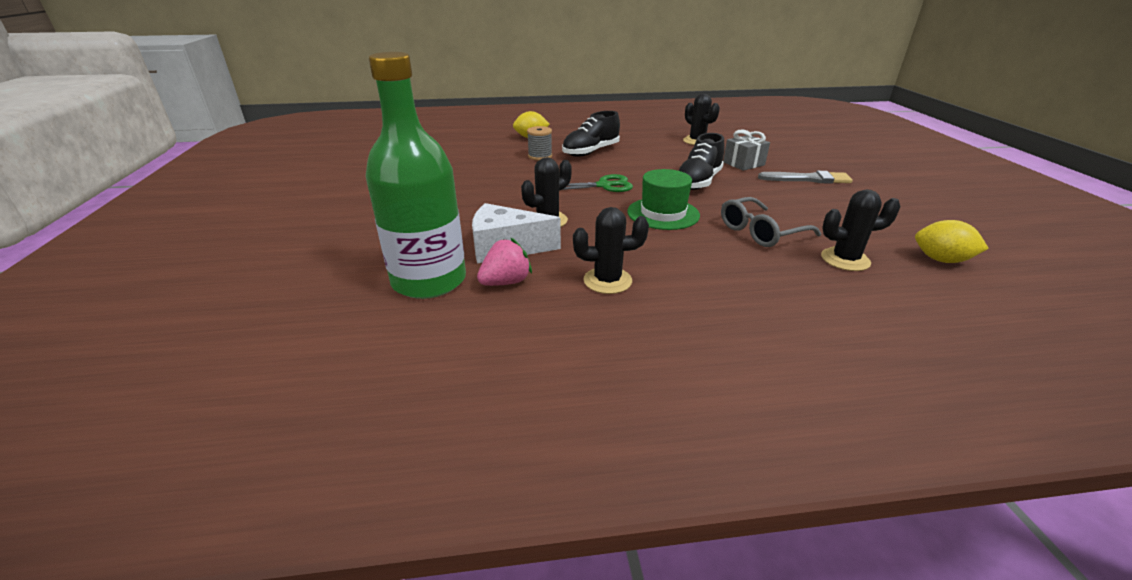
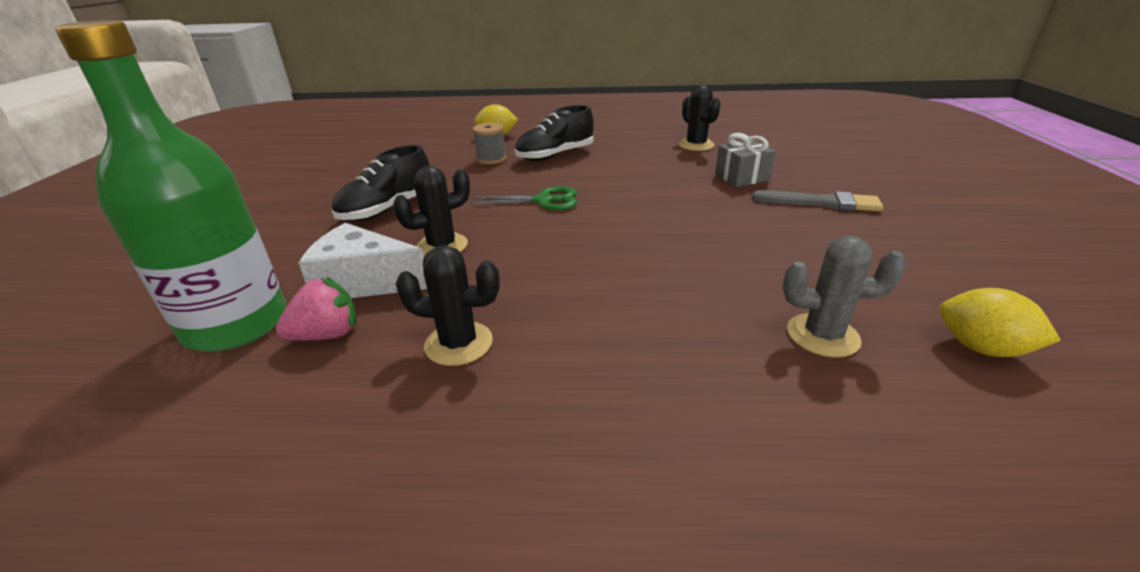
camera: 10 degrees right, 0 degrees up
green hat [627,169,700,230] -> none
black shoe [679,133,725,190] -> black shoe moved to [332,145,430,221]
grey glasses [721,197,821,247] -> none
black cactus [821,189,900,271] -> grey cactus [783,235,907,358]

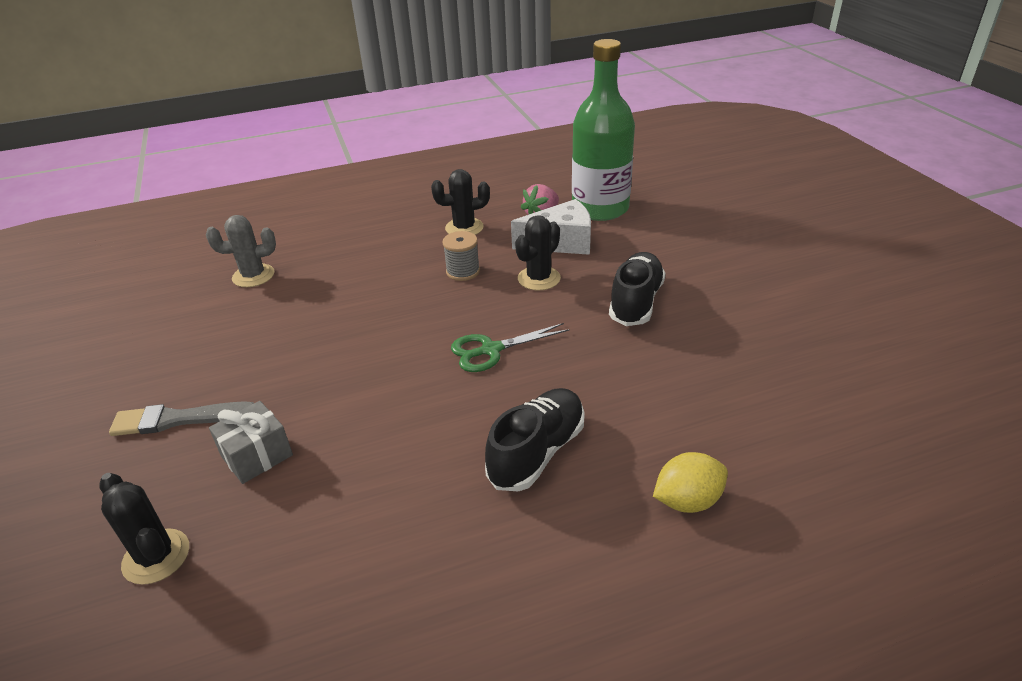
camera: 160 degrees right, 5 degrees up
grey spool [473,123,506,164] -> grey spool moved to [443,231,480,281]
black cactus [678,85,721,151] -> black cactus moved to [99,473,189,585]
yellow lemon [939,288,1061,357] -> none

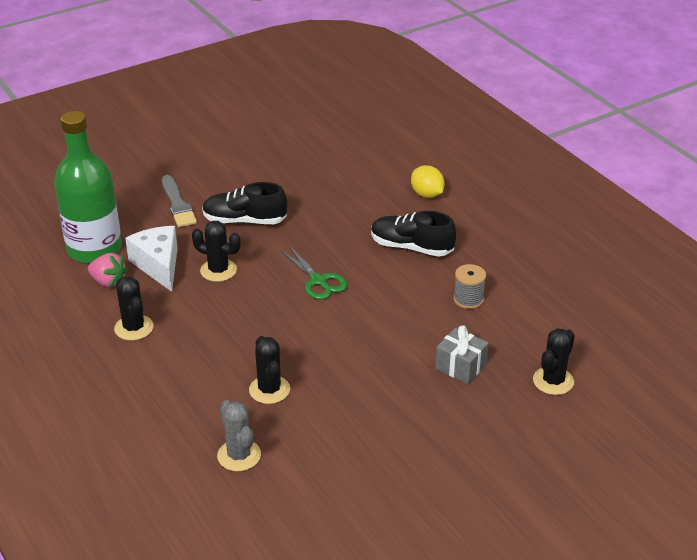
camera: 105 degrees left, 0 degrees up
grey brush [109,401,254,436] -> grey brush moved to [162,175,197,227]
grey spool [443,231,480,281] -> grey spool moved to [453,264,486,309]
none -> black cactus [249,336,290,404]

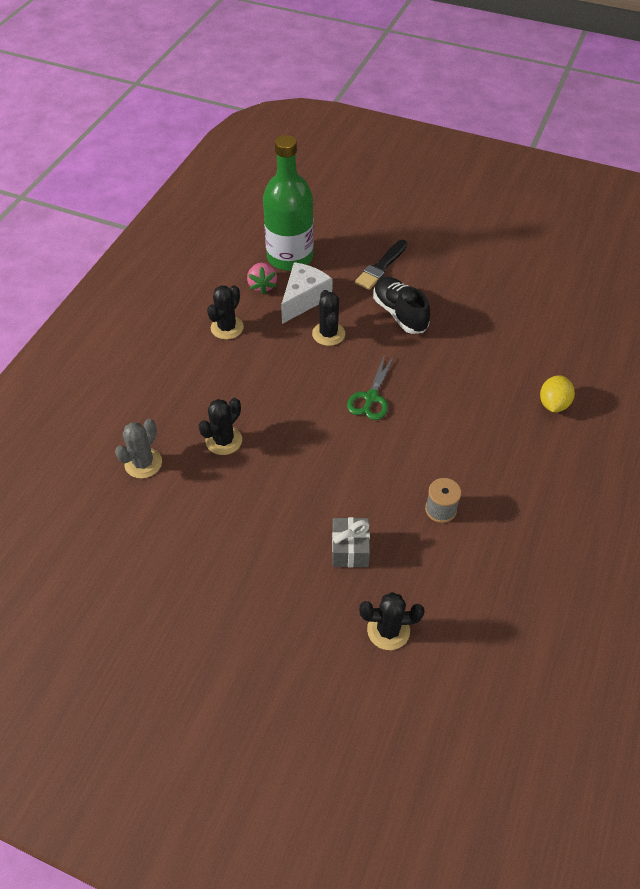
camera: 55 degrees right, 15 degrees up
grey brush [162,175,197,227] -> black brush [355,240,407,290]
black shoe [371,211,456,257] -> none

